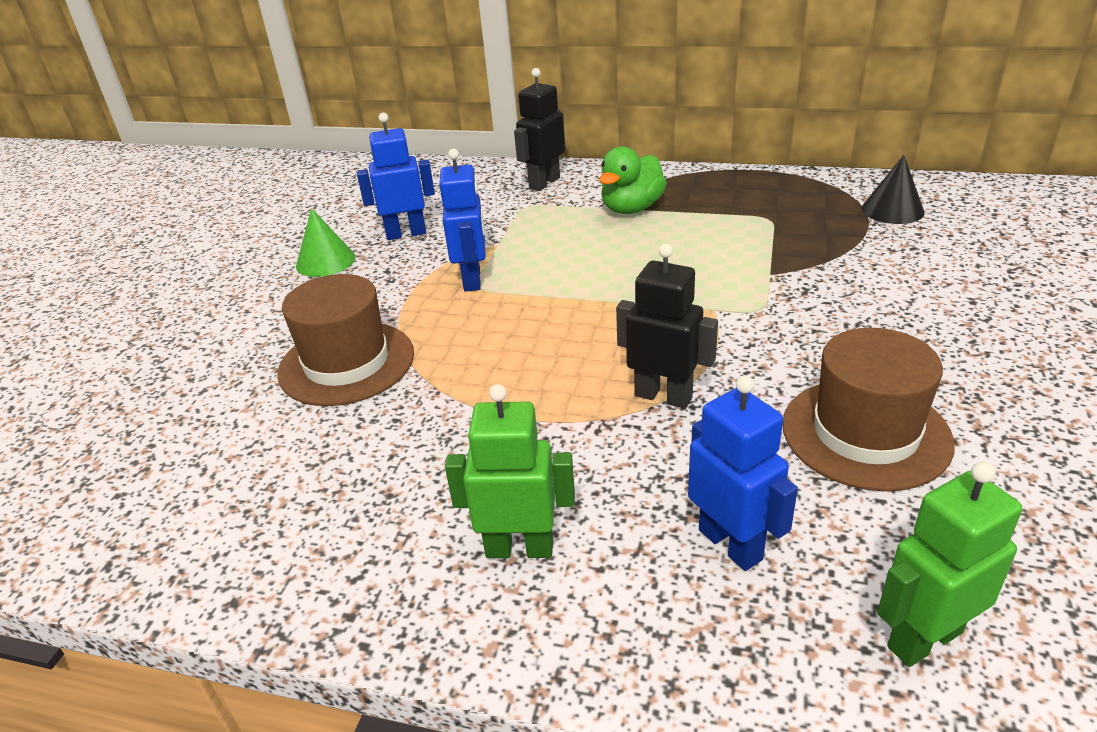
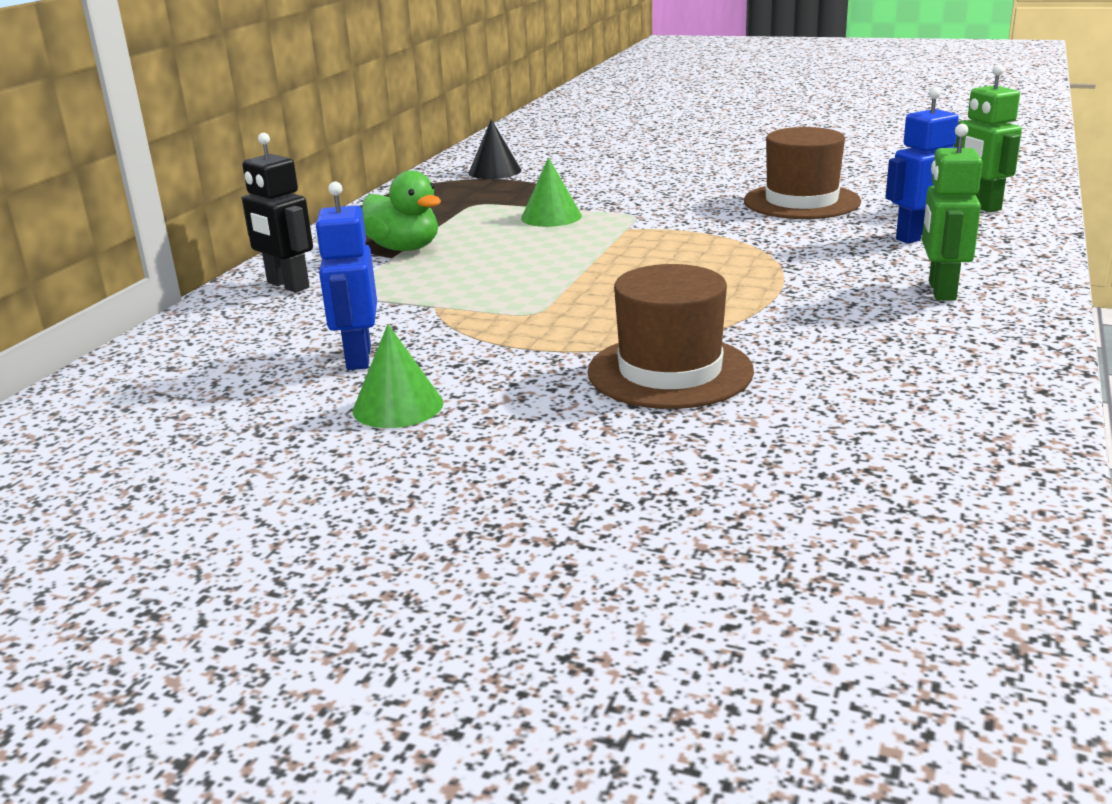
camera: 85 degrees left, 10 degrees down
blue robot [439,149,486,292] -> none
black robot [616,244,718,409] -> none
none -> green cone [521,157,582,227]

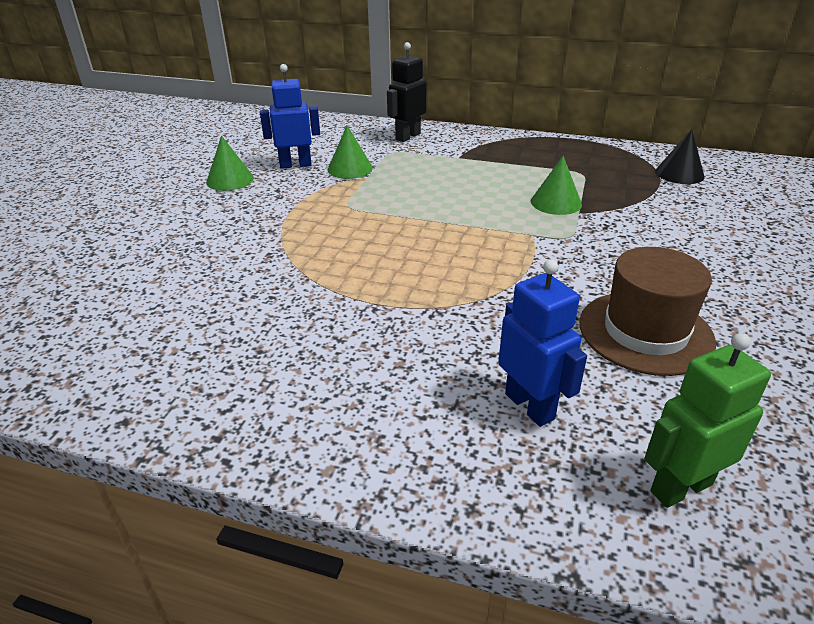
camera: 85 degrees right, 10 degrees up
green duck [362,171,441,251] -> none
brown hat [588,264,754,409] -> none
green robot [922,124,983,301] -> none
none -> green cone [328,125,373,179]

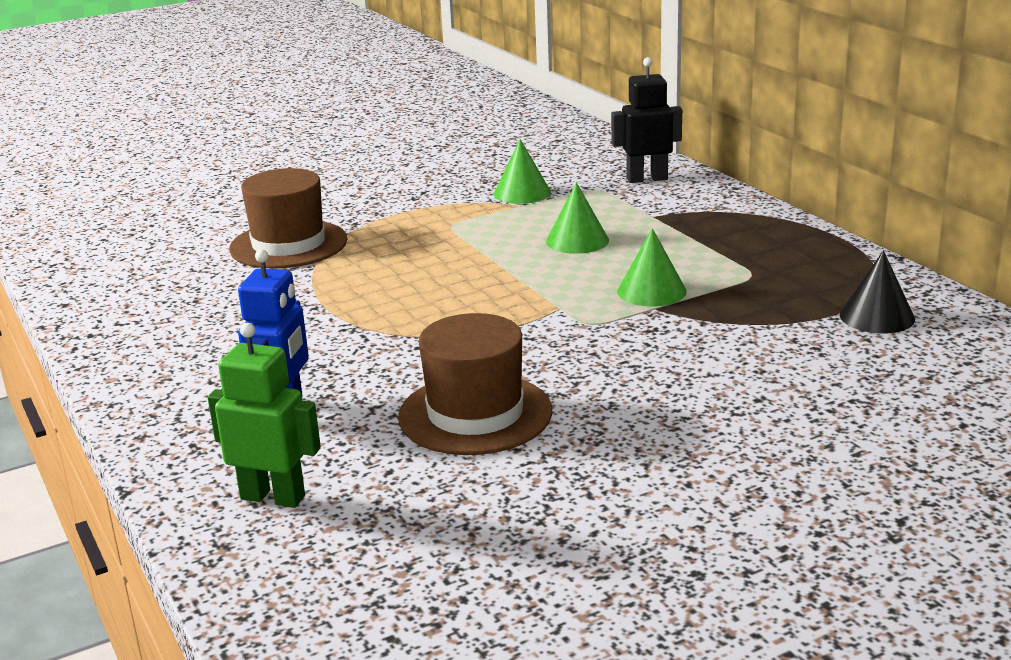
camera: 45 degrees right, 10 degrees down
green cone [206,136,254,191] -> green cone moved to [546,182,609,254]
blue robot [260,64,320,169] -> none
none -> brown hat [229,168,347,269]

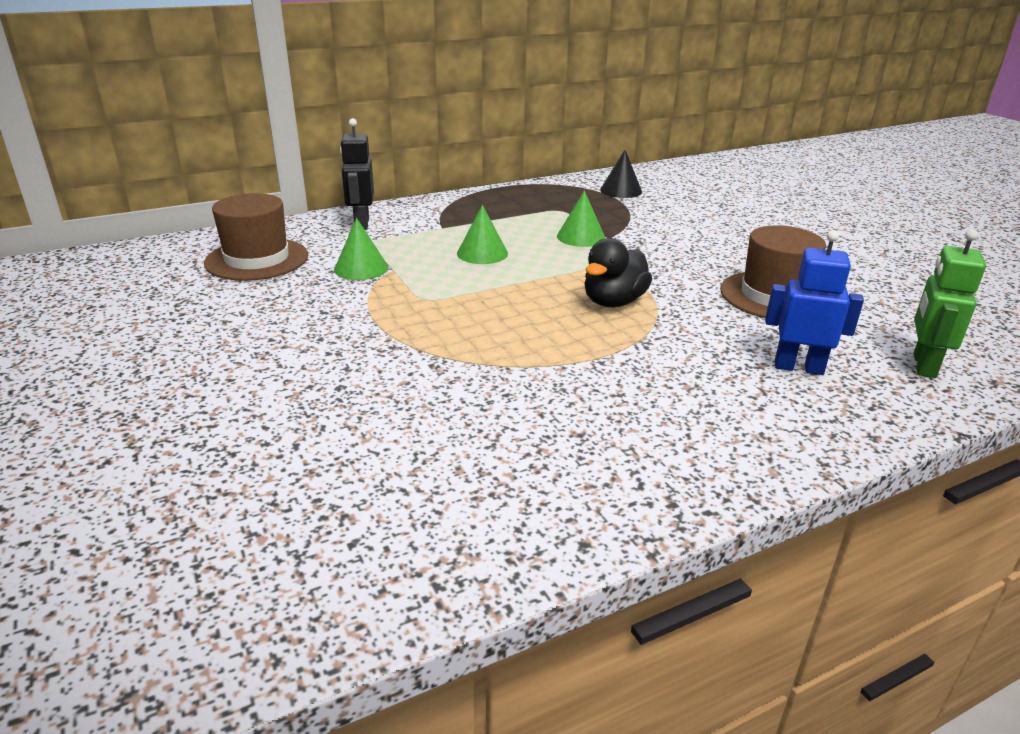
camera: 90 degrees left, 5 degrees up
brown hat [229,168,347,269] -> brown hat moved to [204,193,308,281]
none -> black duck [585,238,652,307]

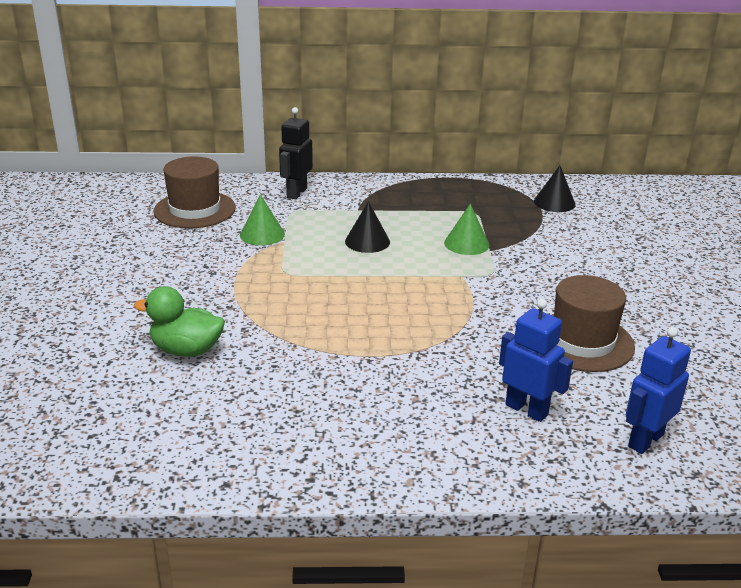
camera: 25 degrees right, 0 degrees up
green cone [457,205,508,264] -> black cone [345,201,390,253]
black duck [585,238,652,307] -> none
green robot [914,229,986,378] -> blue robot [626,327,691,454]
none -> green duck [134,286,225,357]

